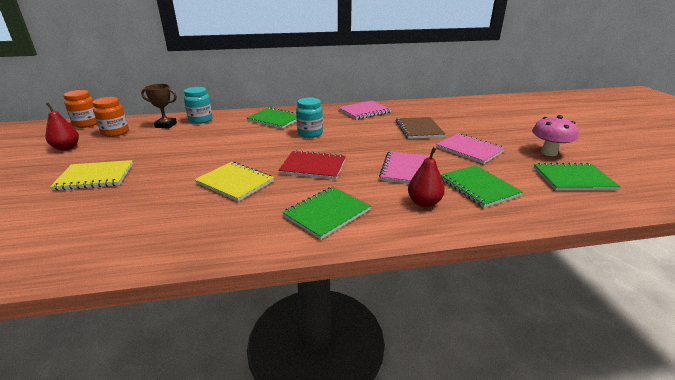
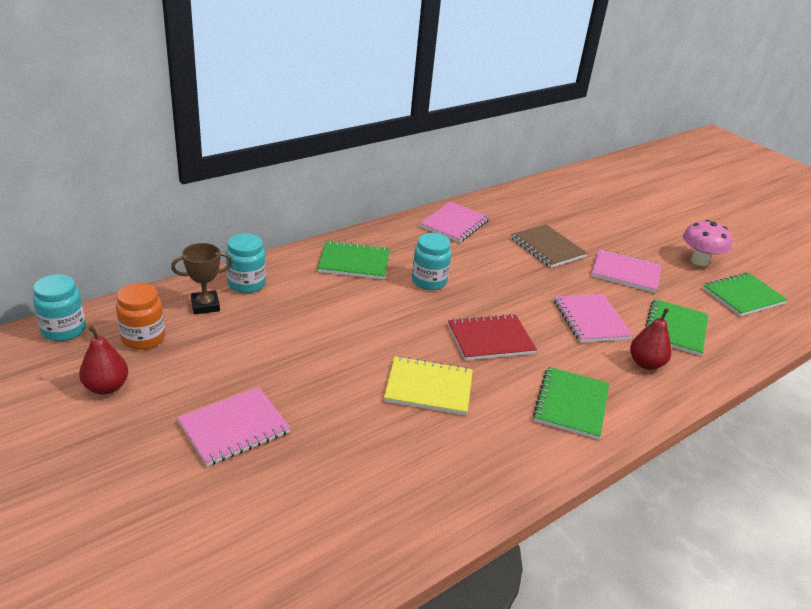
camera: 30 degrees left, 5 degrees up
yellow notebook [50,160,133,190] -> pink notebook [177,387,291,466]
orange jar [63,90,97,128] -> turquoise jar [33,274,86,341]
green notebook [440,165,523,208] -> green notebook turned 75 degrees clockwise [645,299,709,356]

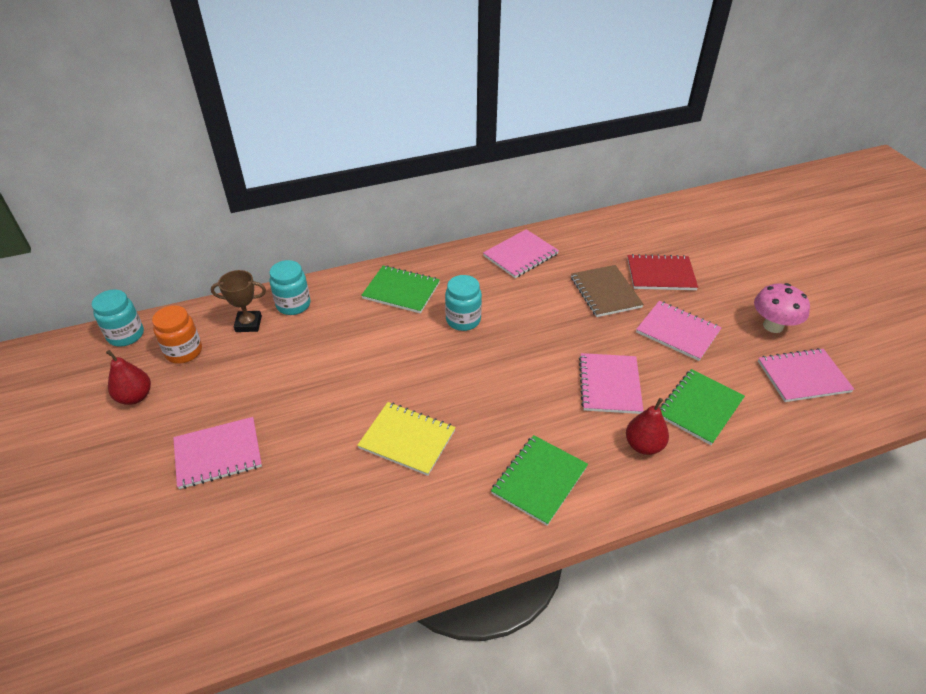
camera: 20 degrees right, 10 degrees up
red notebook [448,314,537,360] -> red notebook moved to [627,254,698,290]
green notebook [703,273,788,316] -> pink notebook [758,348,854,402]

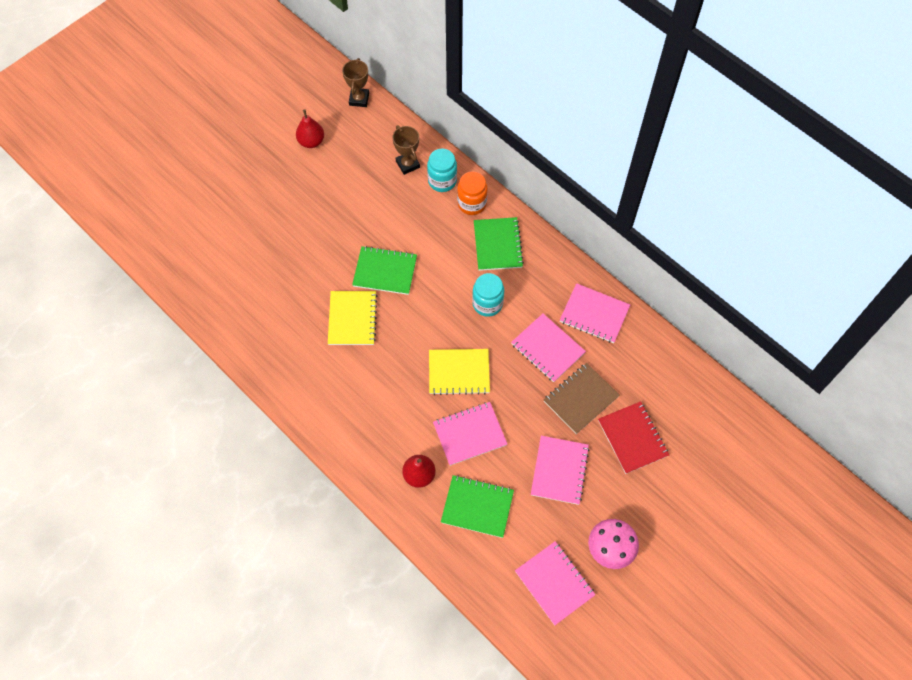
camera: 65 degrees right, 20 degrees up
turquoise jar [91,290,144,347] -> brown trophy [342,58,369,107]
orange jar [152,305,202,364] -> orange jar moved to [457,172,488,215]
pink notebook [173,417,262,489] -> pink notebook moved to [511,314,586,382]
green notebook [491,435,588,526] -> green notebook moved to [352,246,417,295]
none -> yellow notebook [429,349,490,395]

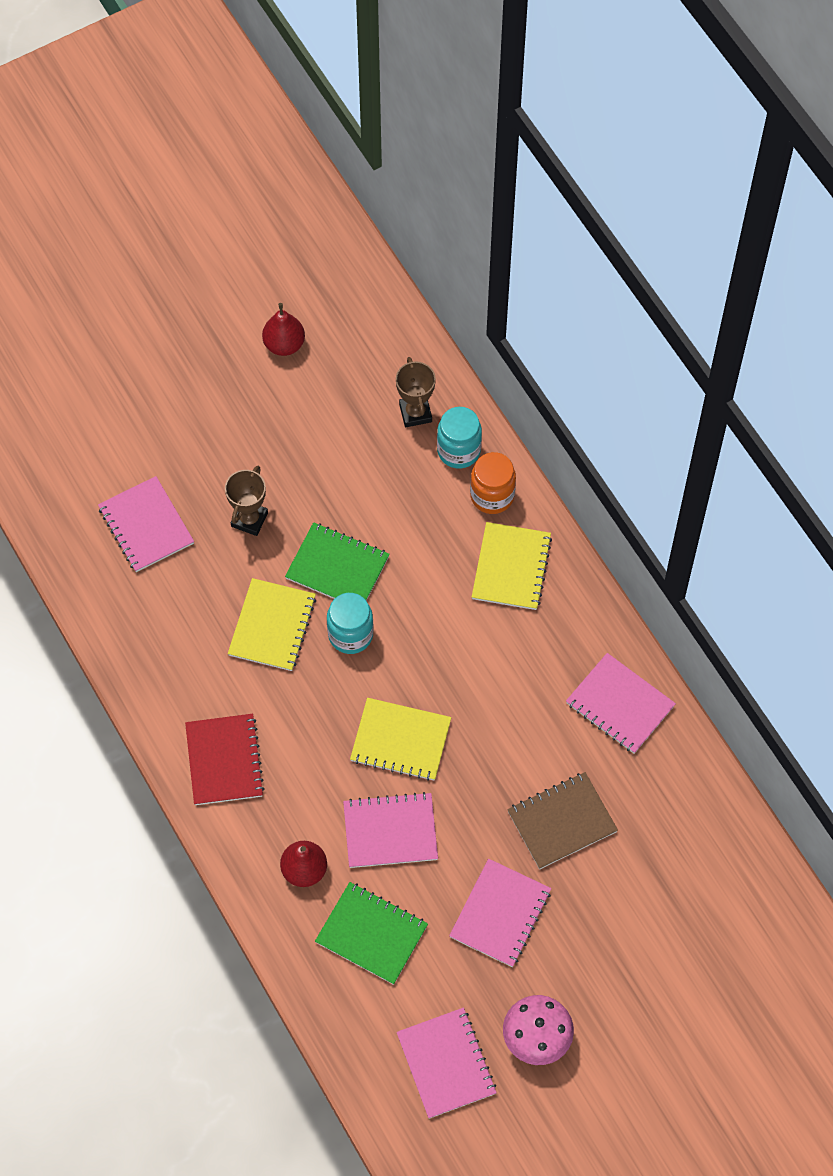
camera: 15 degrees right, 0 degrees up
brown trophy [342,58,369,107] -> brown trophy moved to [225,466,268,536]
turquoise jar [472,273,504,317] -> turquoise jar moved to [327,593,373,654]
green notebook [474,217,524,271] -> yellow notebook [472,522,552,610]
pink notebook [511,314,586,382] -> pink notebook moved to [98,476,194,572]
red notebook [598,401,669,474] -> red notebook moved to [185,714,265,805]

